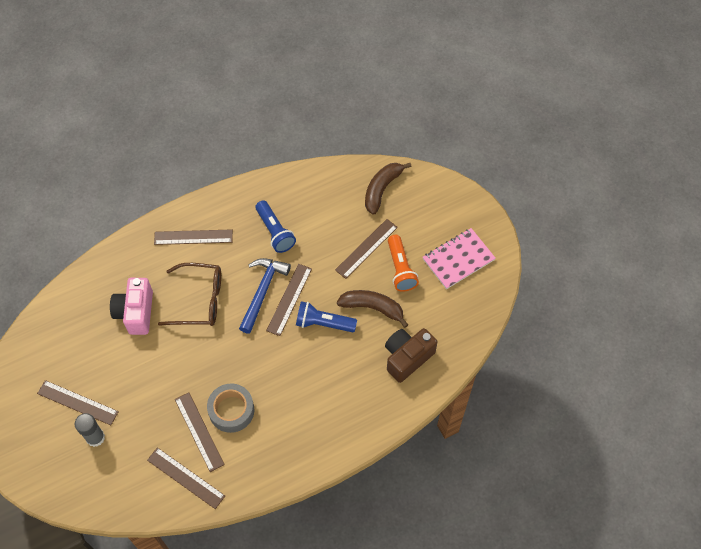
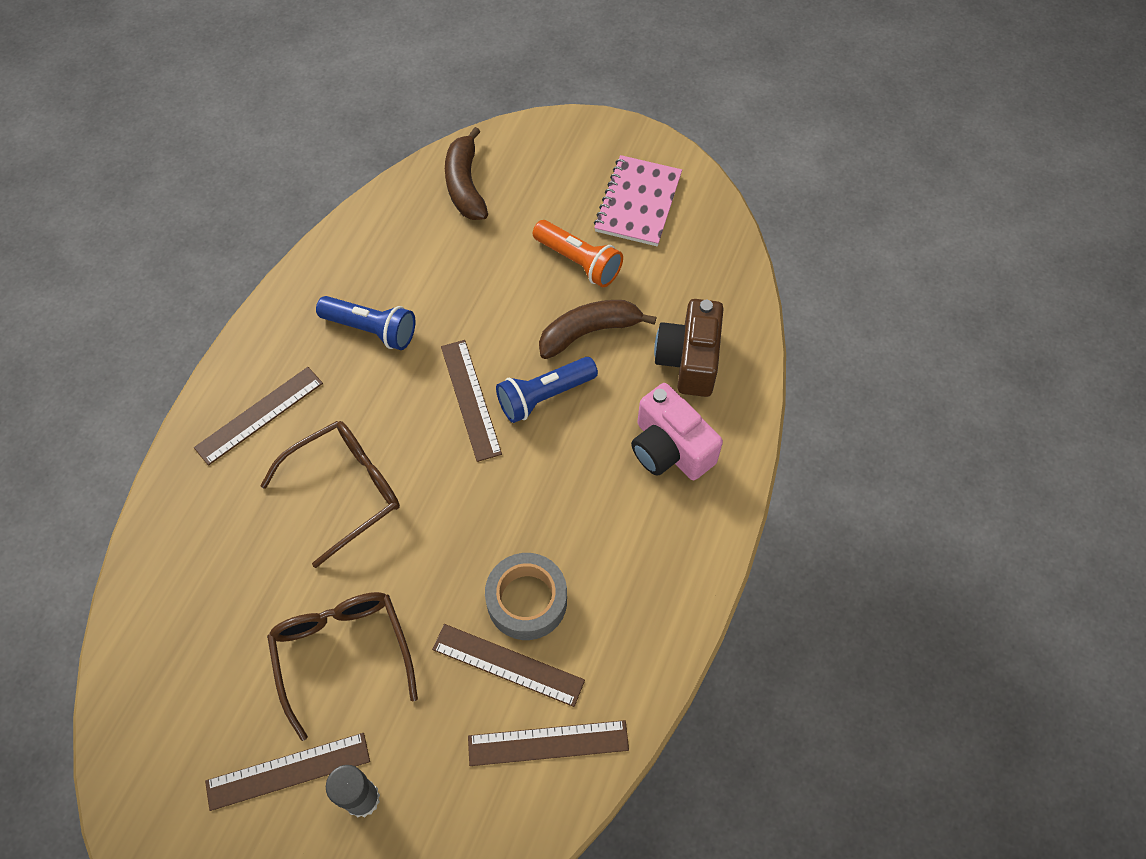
camera: 40 degrees left, 0 degrees up
pink camera [110,278,153,335] -> pink camera moved to [631,383,723,480]
blue hammer [239,258,291,334] -> none
brown ruler [335,219,398,279] -> none
none -> brown glasses [267,592,418,741]

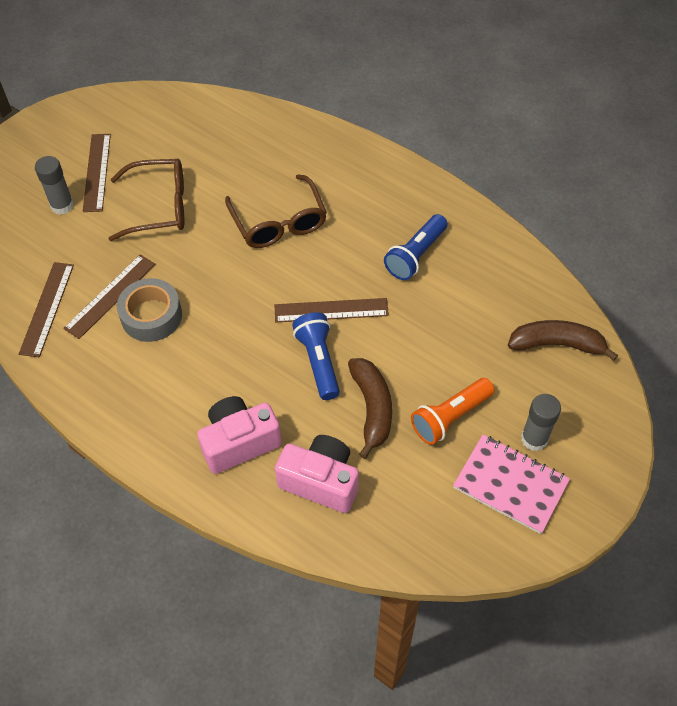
camera: 105 degrees right, 5 degrees down
brown ruler [194,367,323,466] -> none
brown camera [654,299,724,397] -> pink camera [275,435,359,513]
none -> grey glue stick [521,394,561,451]

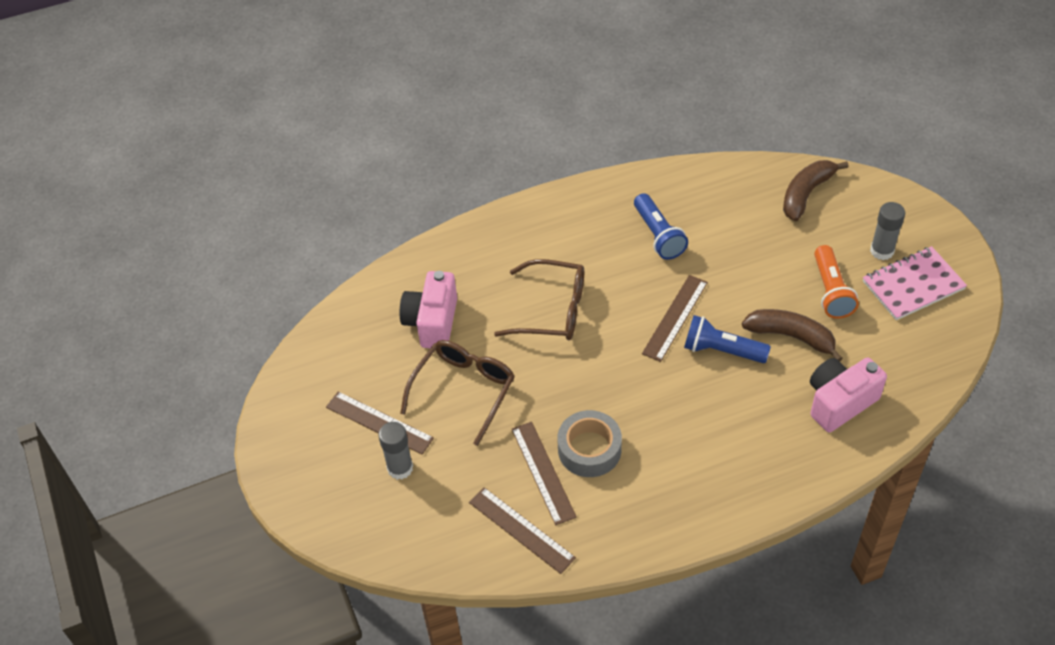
camera: 55 degrees left, 5 degrees down
pink camera [197,396,282,474] -> pink camera moved to [400,271,457,348]

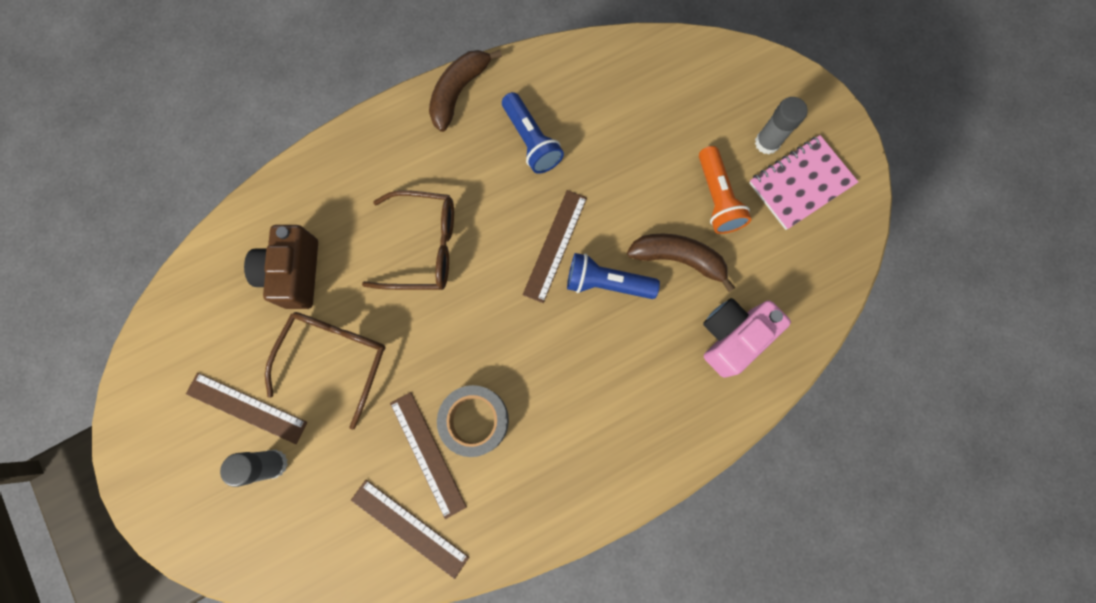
camera: 10 degrees left, 25 degrees up
pink camera [400,271,457,348] -> brown camera [244,225,318,309]
brown banana [783,160,848,221] -> brown banana moved to [429,50,502,132]

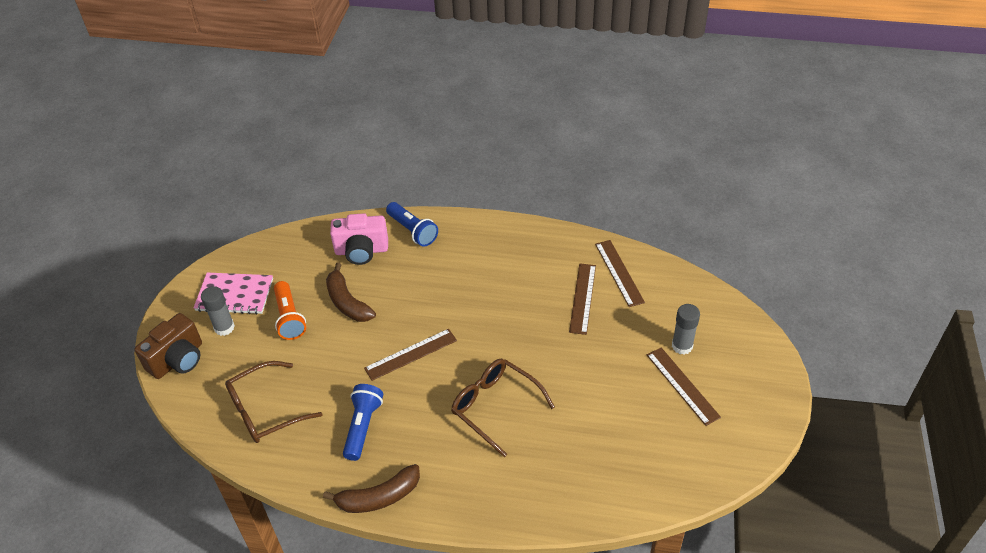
camera: 140 degrees left, 30 degrees down
brown camera [244,225,318,309] -> brown camera moved to [134,313,202,379]
brown glasses [265,312,386,430] -> brown glasses moved to [225,361,323,443]
grey tape [437,385,509,457] -> none
blue flashlight [567,253,660,299] -> blue flashlight moved to [386,202,438,247]
orange flashlight [699,146,751,234] -> orange flashlight turned 135 degrees clockwise [274,281,306,340]

